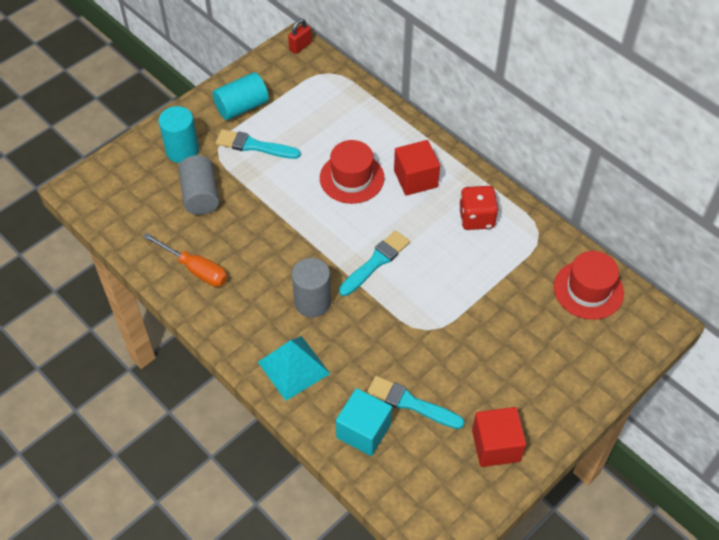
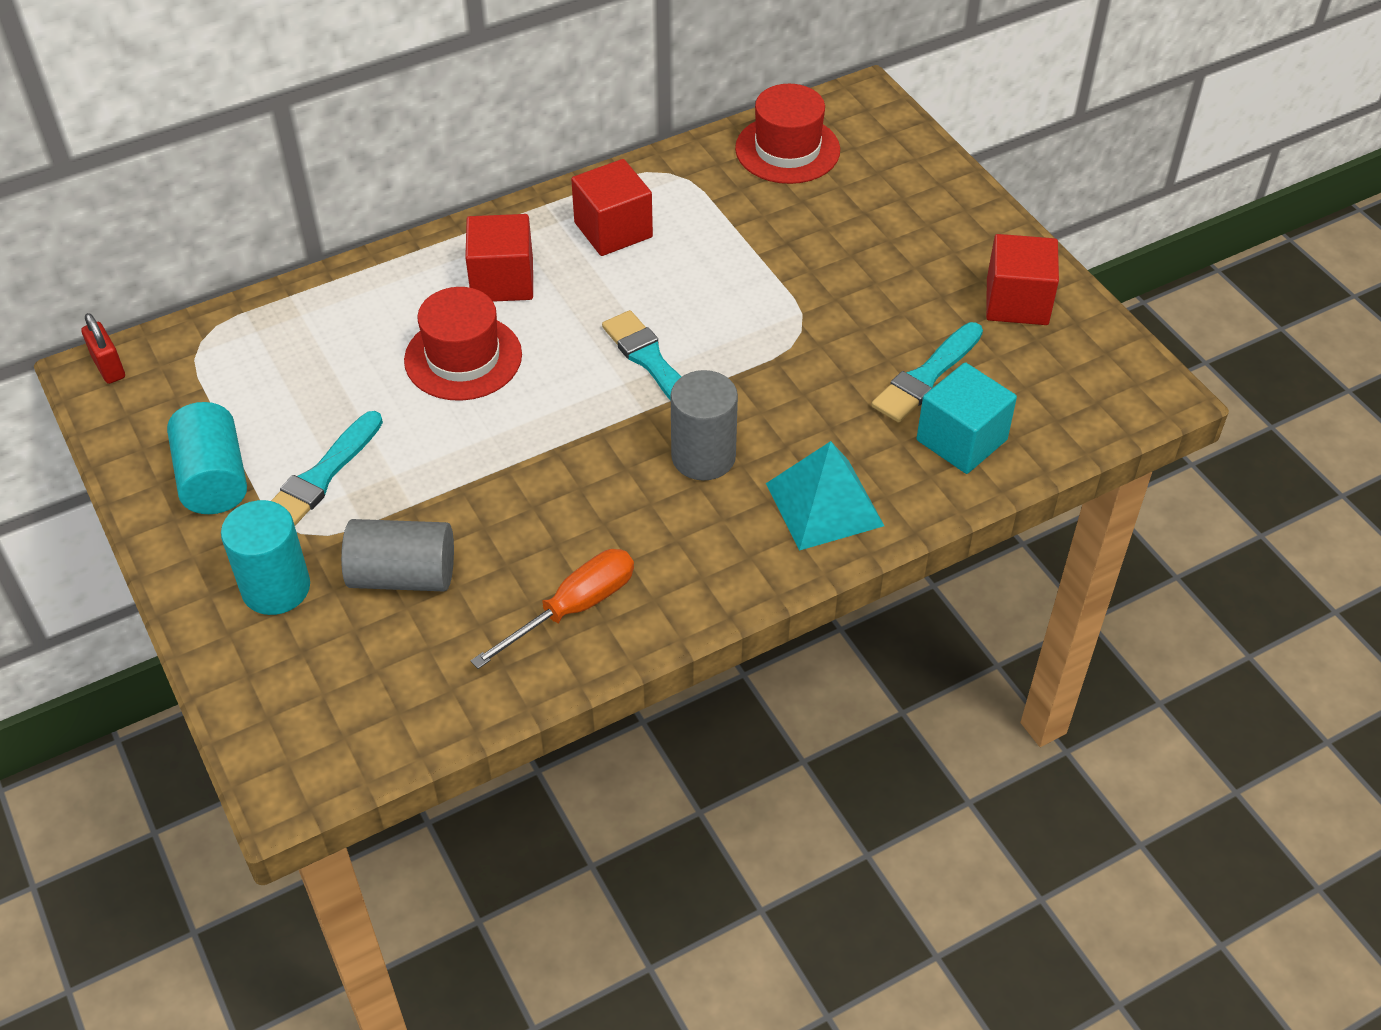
camera: 75 degrees left, 5 degrees down
red dice [459,186,498,230] -> red cube [571,159,653,256]

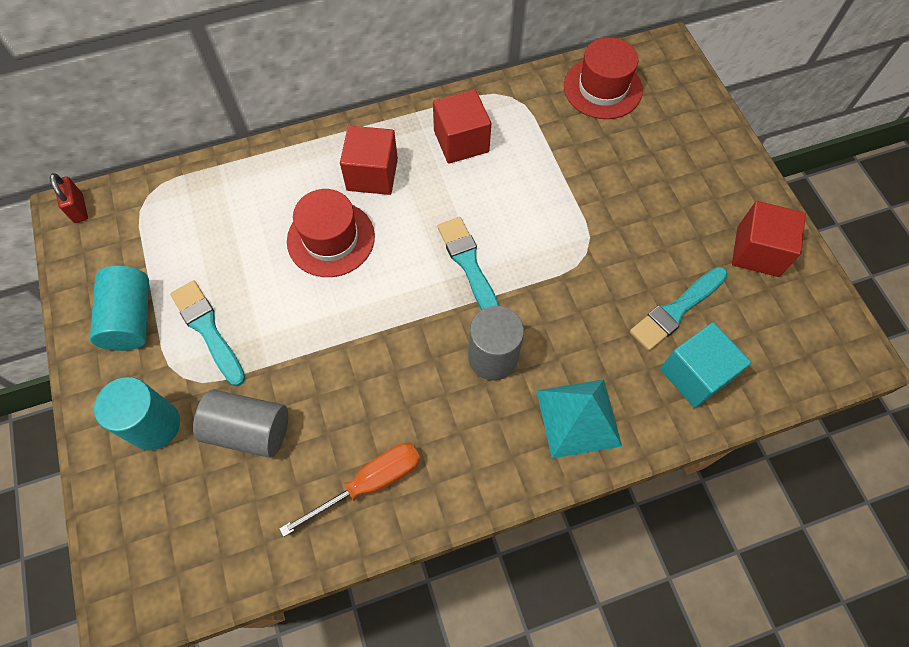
camera: 10 degrees right, 15 degrees up
turquoise brush [271,411,383,525] -> turquoise brush turned 105 degrees clockwise [170,280,245,386]

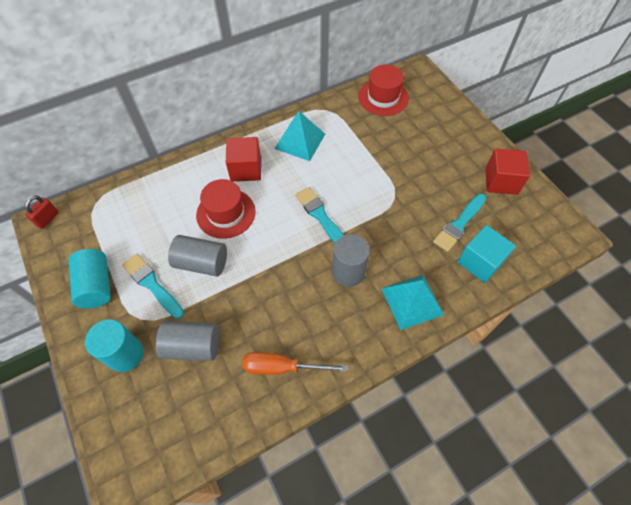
camera: 10 degrees left, 5 degrees down
red padlock [50,173,88,223] -> red padlock turned 60 degrees clockwise [25,195,59,229]
orange screwdriver [279,443,420,537] -> orange screwdriver turned 135 degrees counterclockwise [243,352,348,375]
red cube [433,89,491,164] -> turquoise pyramid [274,111,325,161]
none -> grey cylinder [168,235,227,276]

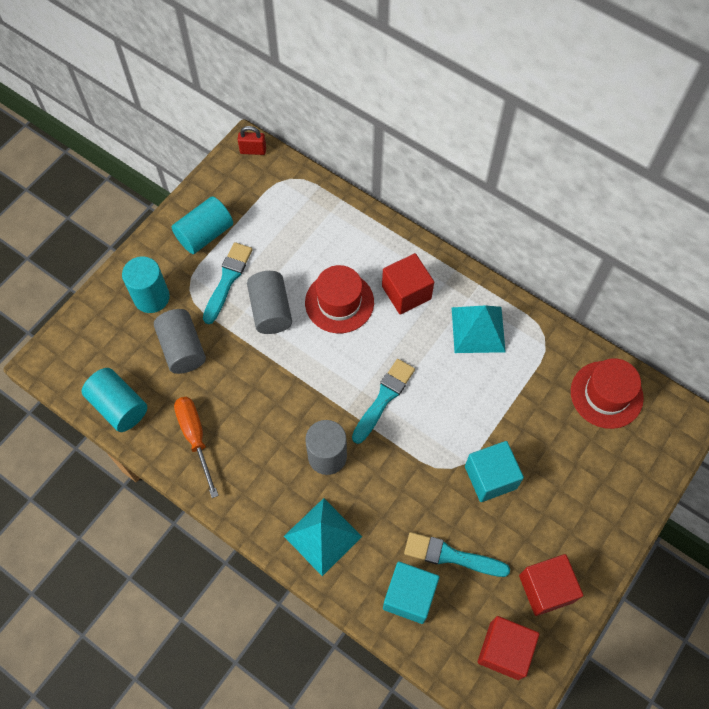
camera: 65 degrees right, 5 degrees up
none -> turquoise cylinder [81,368,147,432]
none -> turquoise cube [465,441,524,502]
none -> red cube [478,616,539,680]

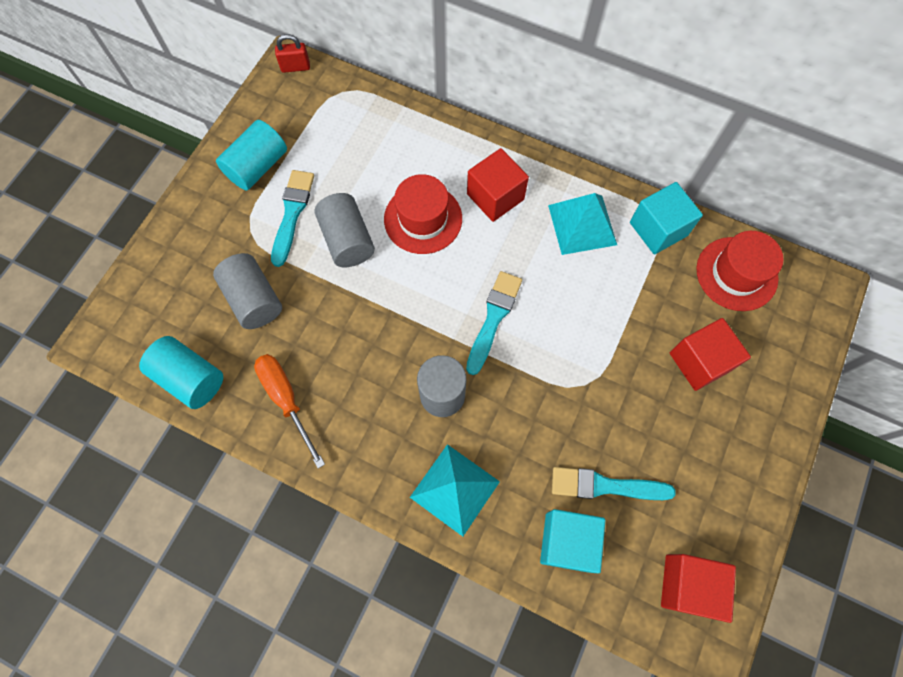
camera: 10 degrees left, 5 degrees up
turquoise cylinder [122,257,170,313] -> none
turquoise cube [465,441,524,502] -> turquoise cube moved to [630,182,703,254]
red cube [519,554,583,616] -> red cube moved to [670,318,751,391]

